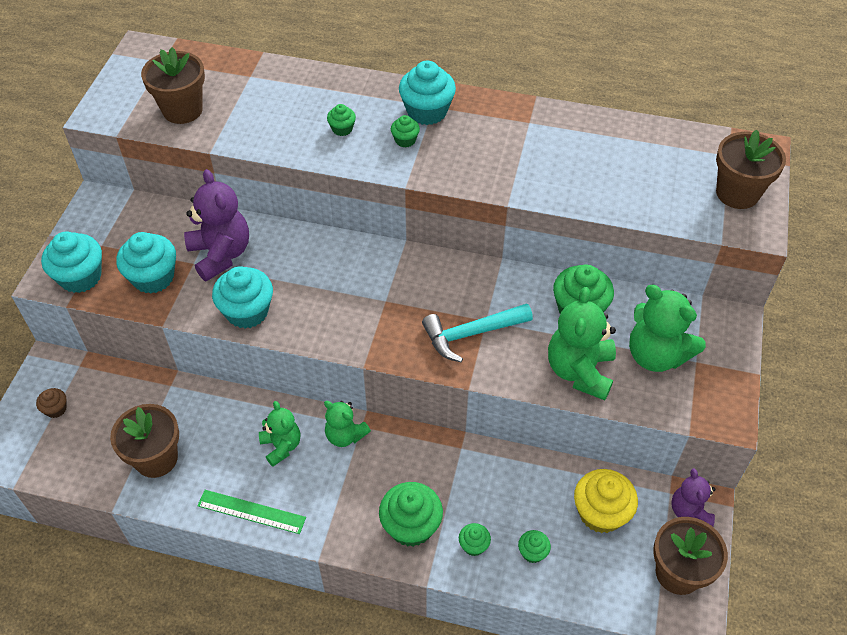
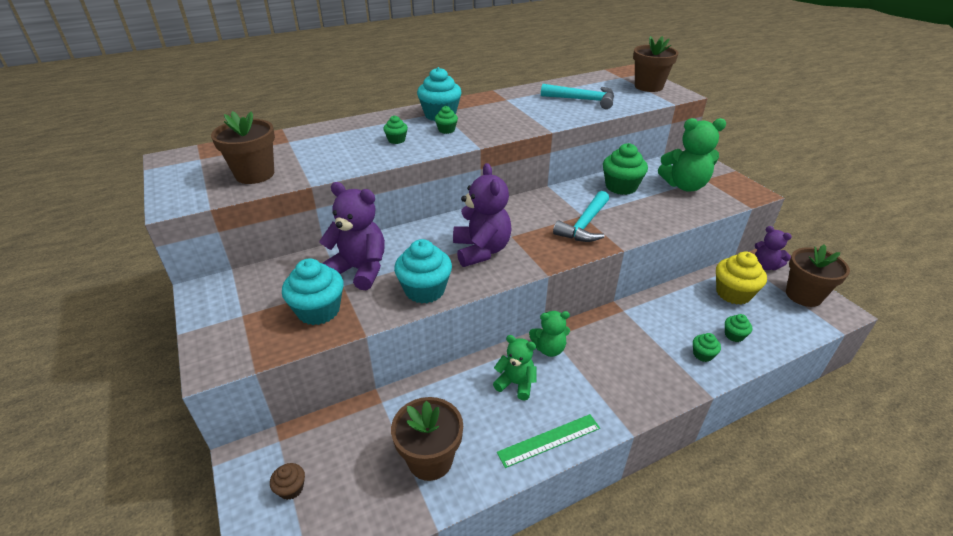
camera: 40 degrees left, 15 degrees down
turquoise cupcake [41,232,102,293] -> none
green cupcake [379,482,443,547] -> none
green teddy bear [548,287,616,400] -> none
none -> purple teddy bear [453,163,512,267]
none -> turquoise hammer [541,84,614,109]

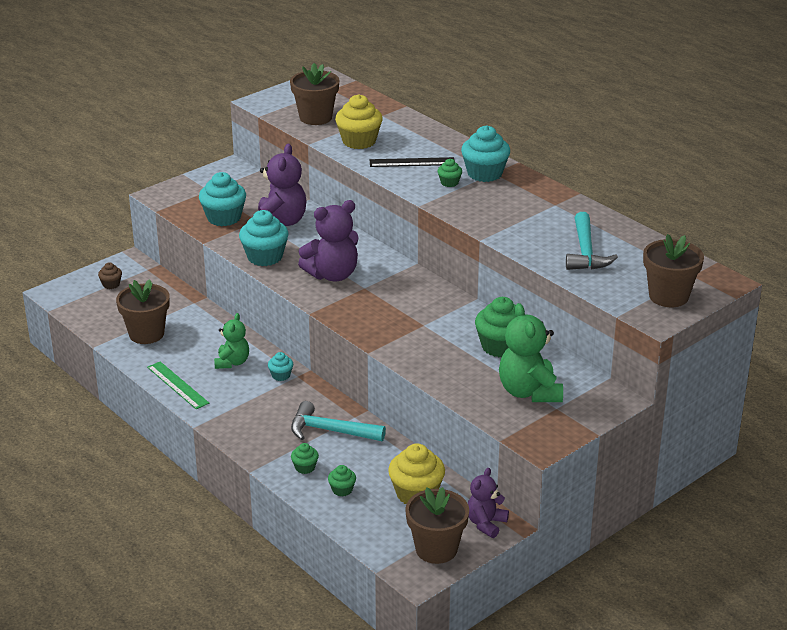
camera: 75 degrees right, 5 degrees down
green cupcake [383,115,408,144] -> black ruler [370,157,455,167]
green teddy bear [529,311,570,357] -> turquoise cupcake [268,352,293,381]
turquoise hammer [553,191,609,242] -> turquoise hammer moved to [291,401,386,441]
none -> yellow cupcake [335,94,383,149]

